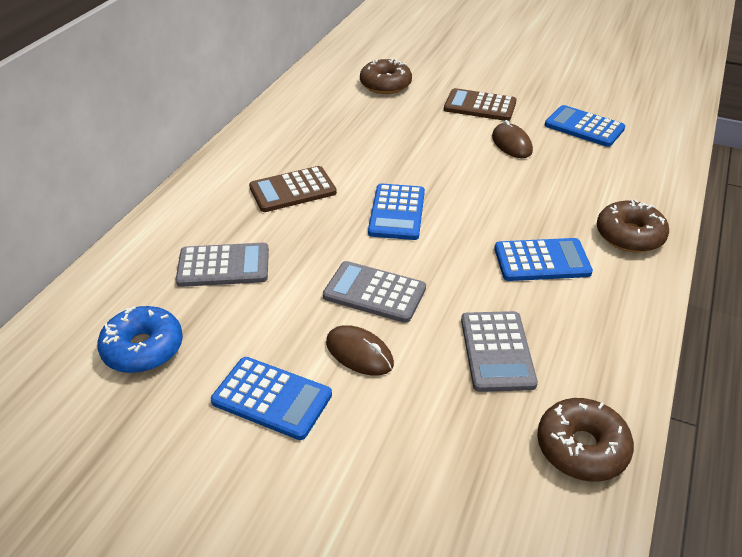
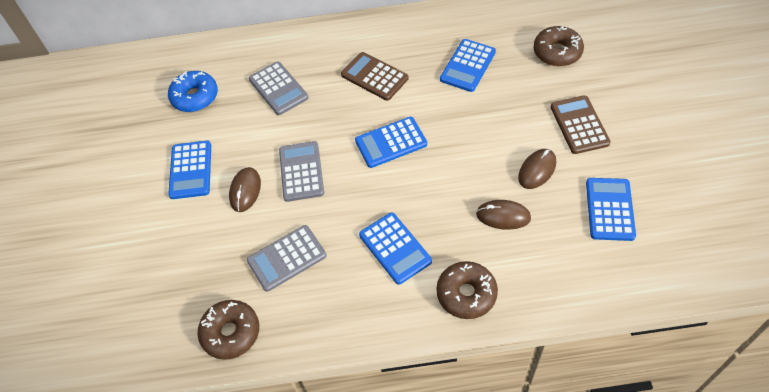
camera: 65 degrees right, 15 degrees up
none -> blue calculator [440,39,496,92]
none -> brown mouse [476,200,531,230]

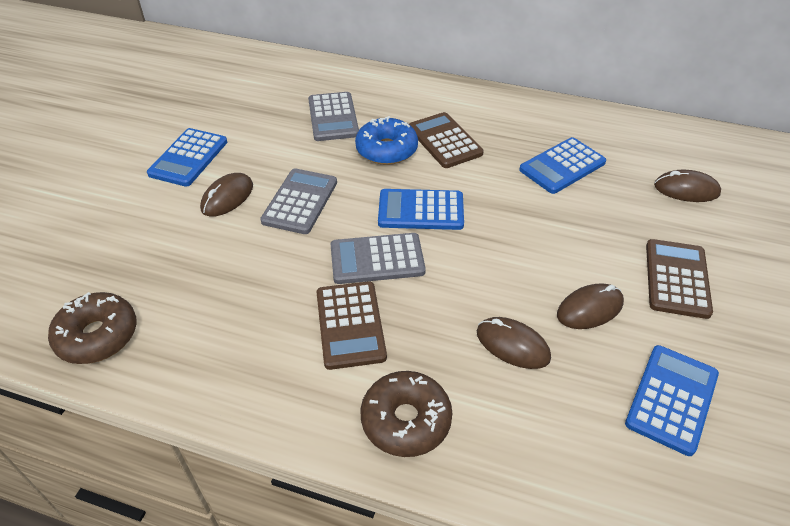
camera: 20 degrees right, 10 degrees down
blue donut [168,71,218,112] -> blue donut moved to [355,116,418,165]
grey calculator [247,225,327,292] -> grey calculator moved to [331,233,426,284]
blue calculator [359,212,432,285] -> brown calculator [317,281,387,370]
brown donut [533,26,584,66] -> brown mouse [654,170,721,202]

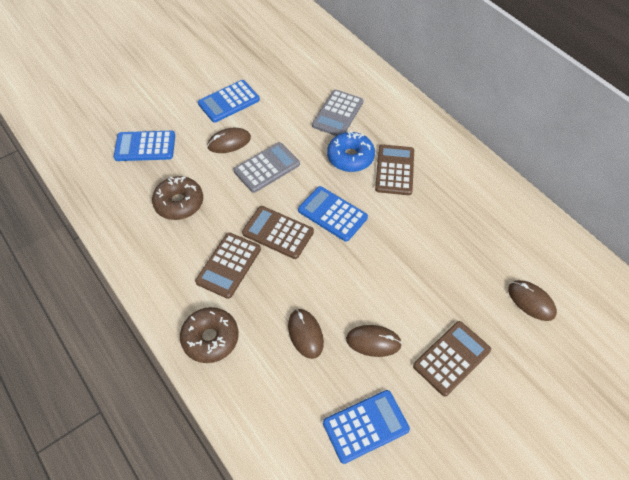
camera: 35 degrees right, 10 degrees up
brown donut [48,292,137,364] -> brown donut moved to [152,176,203,220]
grey calculator [331,233,426,284] -> brown calculator [242,206,314,259]
blue calculator [519,137,606,194] -> blue calculator moved to [114,131,175,161]

